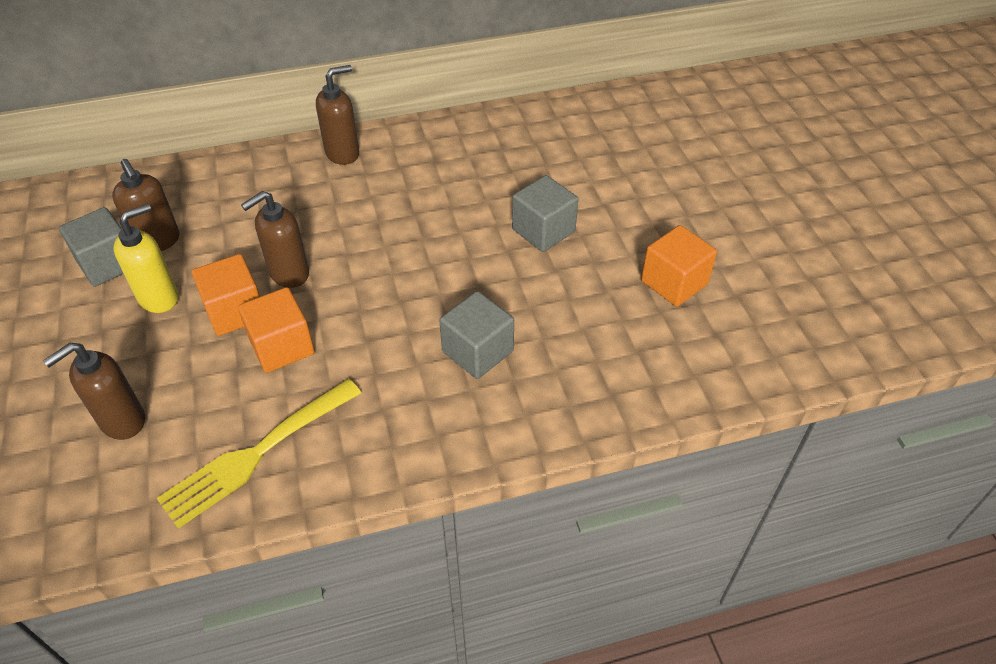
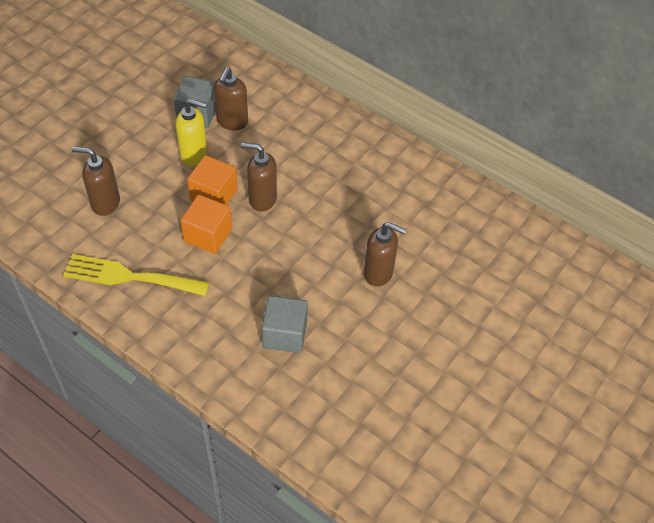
camera: 50 degrees right, 5 degrees up
brown soap dispenser [316,65,359,165] -> brown soap dispenser moved to [364,222,406,287]
grey cube [512,175,579,252] -> none
orange cube [641,225,717,307] -> none

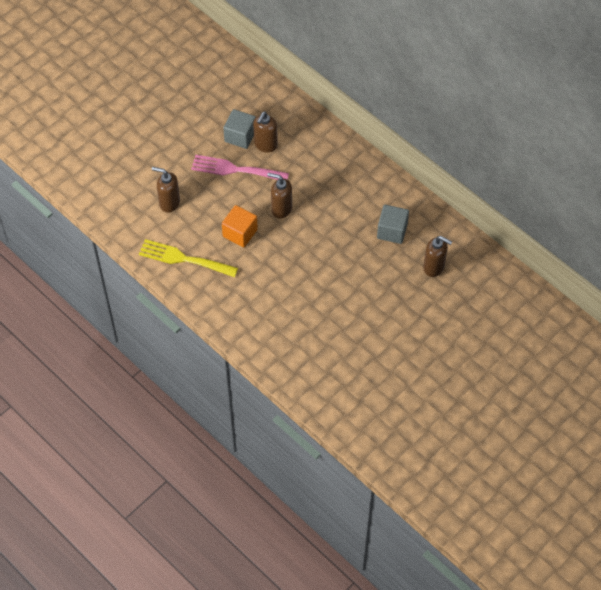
camera: 10 degrees right, 5 degrees up
yellow soap dispenser [176,99,207,166] -> pink fork [191,155,289,180]
orange cube [187,155,238,205] -> none
grey cube [262,296,308,353] -> grey cube moved to [377,205,409,244]
brown soap dispenser [364,222,406,287] -> brown soap dispenser moved to [423,236,452,277]

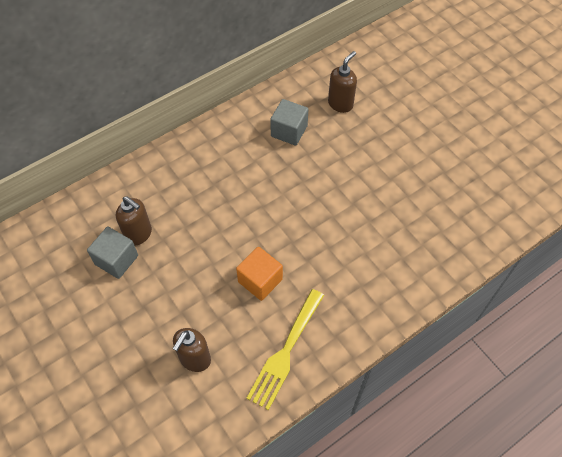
camera: 80 degrees left, 0 degrees up
pink fork [191,155,289,180] -> none
brown soap dispenser [267,173,292,219] -> none

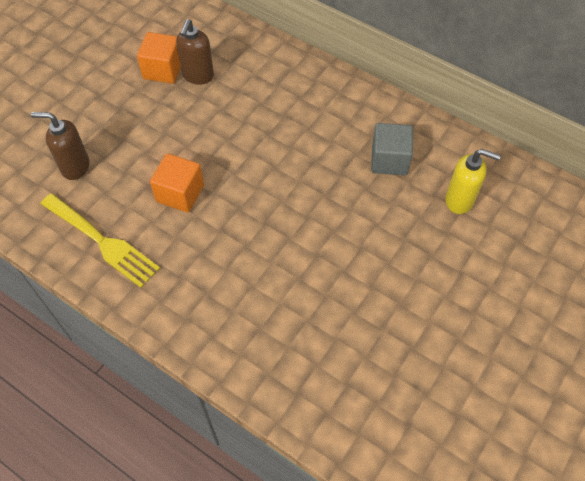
camera: 70 degrees right, 0 degrees up
grey cube [87,226,138,279] -> orange cube [137,32,181,84]
yellow fork [246,289,324,410] -> yellow fork turned 150 degrees counterclockwise [41,193,160,288]
brown soap dispenser [328,51,357,113] -> yellow soap dispenser [445,149,501,214]

